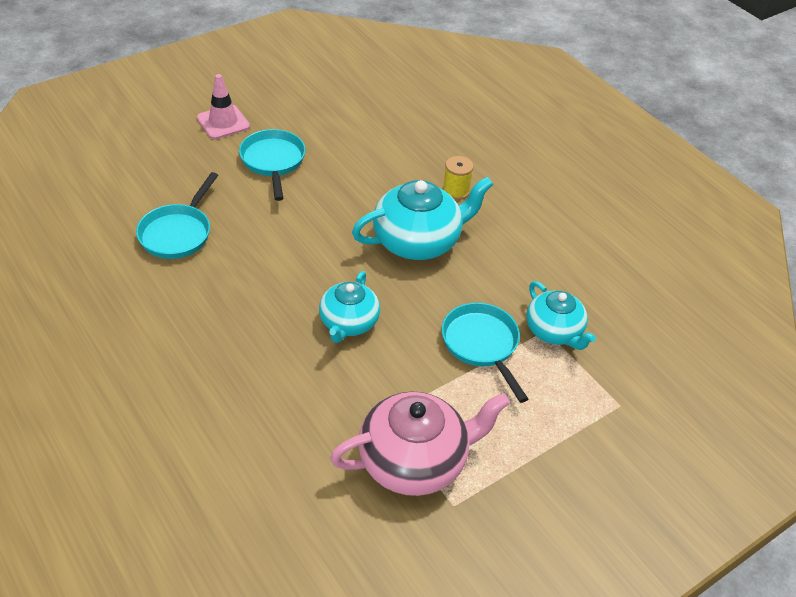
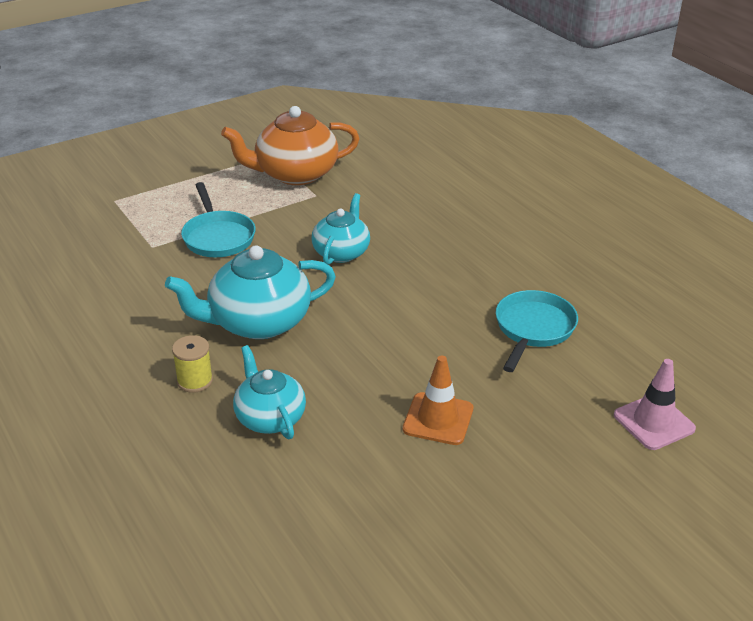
camera: 175 degrees left, 10 degrees down
pink traffic cone [197,74,250,139] -> pink traffic cone moved to [614,359,696,450]
turquoise pan [239,129,305,201] -> orange traffic cone [403,356,473,445]
pink teapot [330,392,510,496] -> orange teapot [221,106,360,185]
turquoise teapot [527,281,596,350] -> turquoise teapot moved to [233,345,306,439]

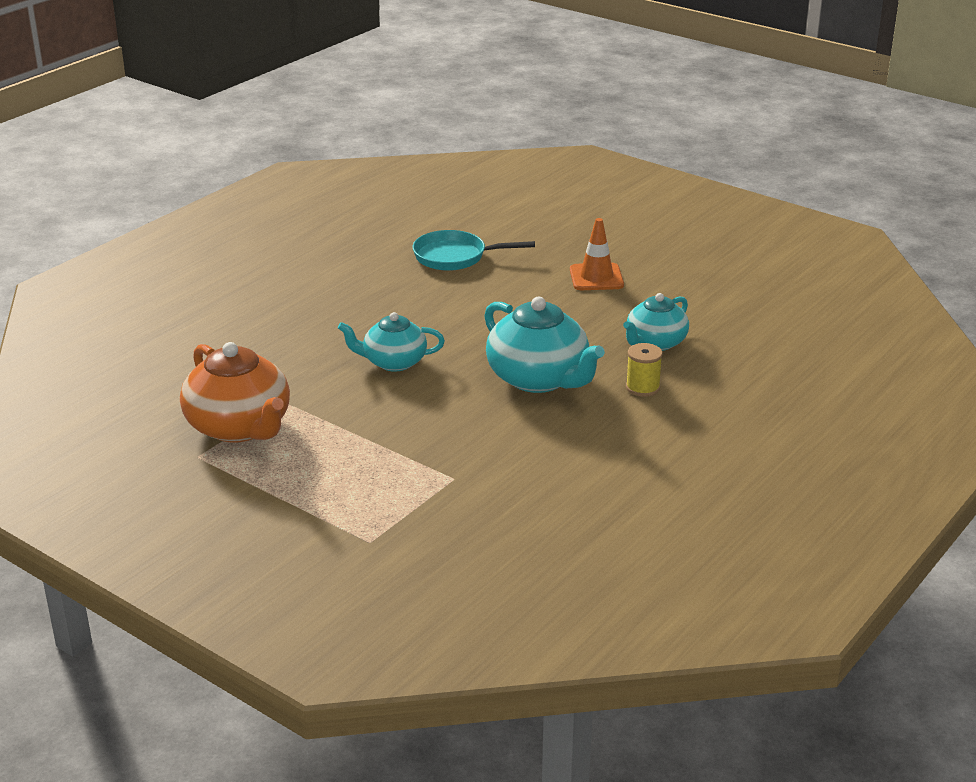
camera: 110 degrees left, 5 degrees down
turquoise pan [181,182,256,257] -> none
pink traffic cone [614,359,696,450] -> none

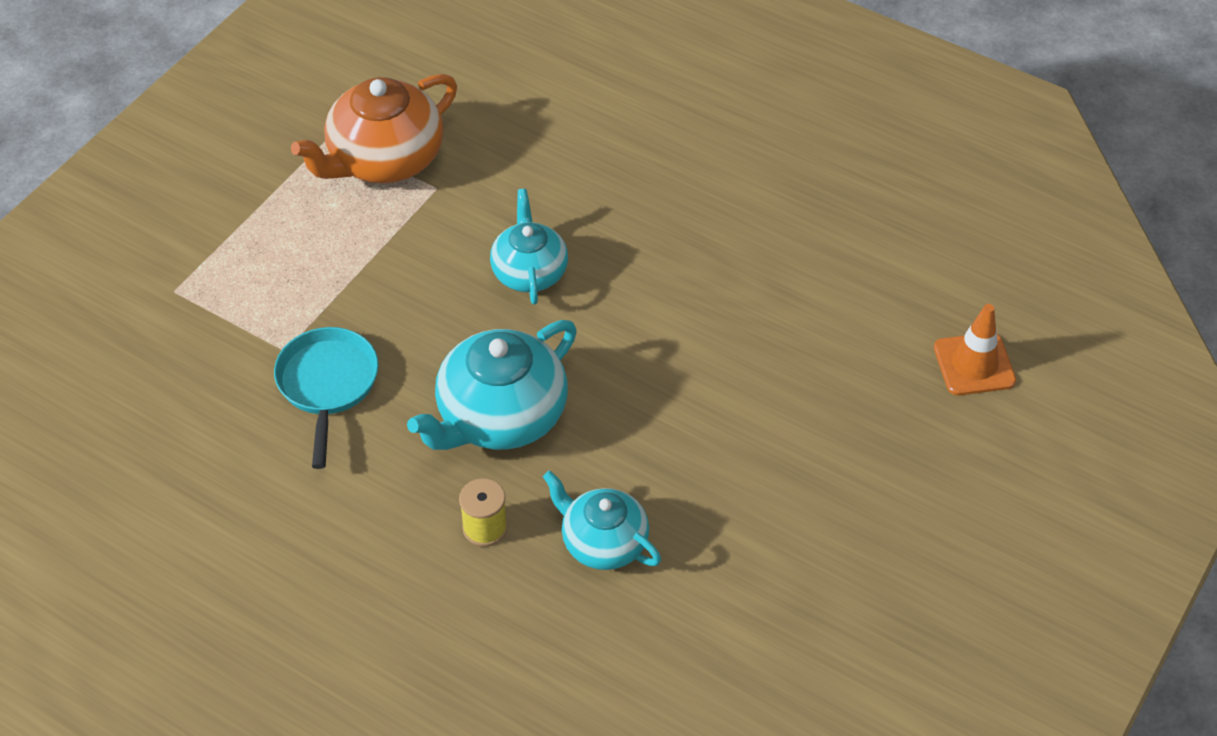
camera: 85 degrees right, 20 degrees up
turquoise pan [413,230,535,271] -> turquoise pan moved to [274,327,379,469]
orange traffic cone [570,218,624,290] -> orange traffic cone moved to [934,304,1016,395]

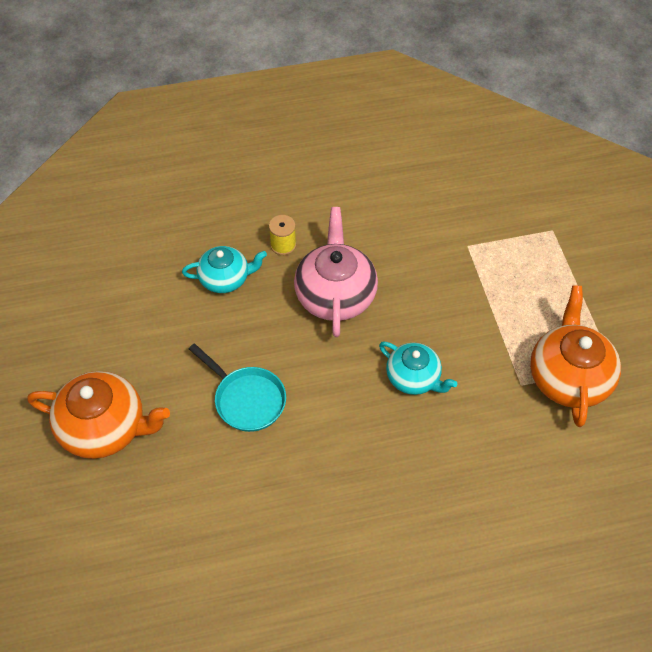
camera: 135 degrees right, 5 degrees up
turquoise pan [274,327,379,469] -> turquoise pan moved to [189,344,286,432]
turquoise teapot [407,320,577,450] -> pink teapot [294,207,378,337]
orange traffic cone [934,304,1016,395] -> none
none -> orange teapot [27,371,170,459]

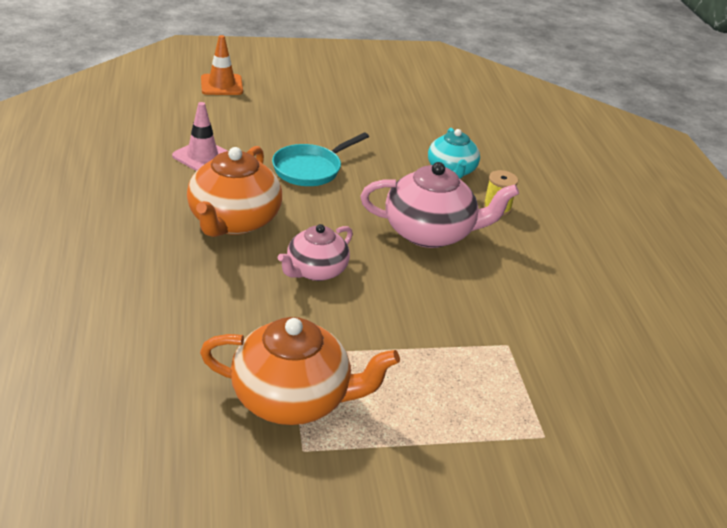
camera: 90 degrees right, 20 degrees down
orange teapot [27,371,170,459] -> orange teapot moved to [187,146,282,237]
turquoise teapot [379,342,457,395] -> pink teapot [278,224,353,281]
none -> pink traffic cone [172,102,227,171]
none -> orange traffic cone [201,35,243,95]

